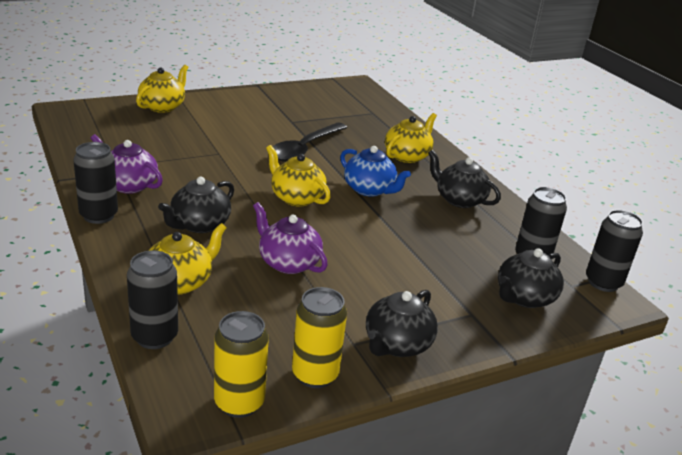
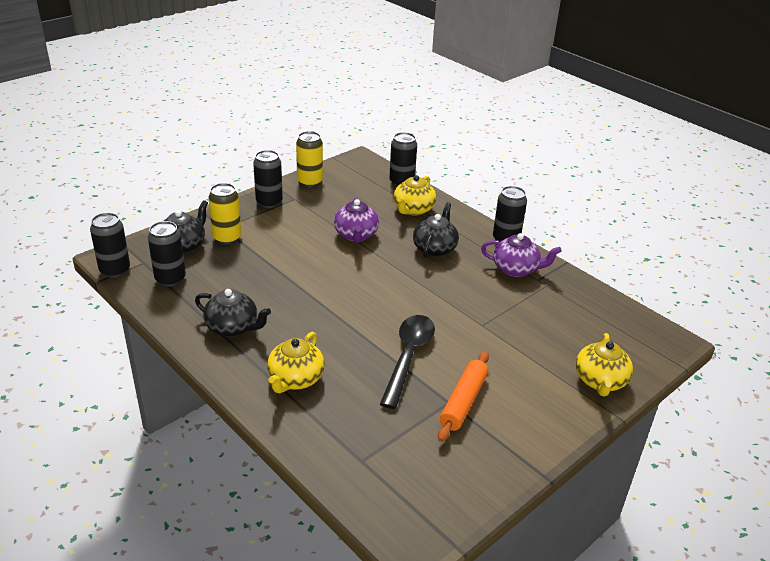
camera: 165 degrees right, 5 degrees up
yellow can [214,311,269,418] -> yellow can moved to [208,183,241,245]
purple teapot [253,202,328,274] -> purple teapot turned 60 degrees clockwise [334,197,379,243]
yellow teapot [266,145,331,207] -> none
blue teapot [340,146,411,197] -> none
black teapot [366,290,438,357] -> black can [253,150,283,208]
none -> orange rolling pin [438,351,489,442]

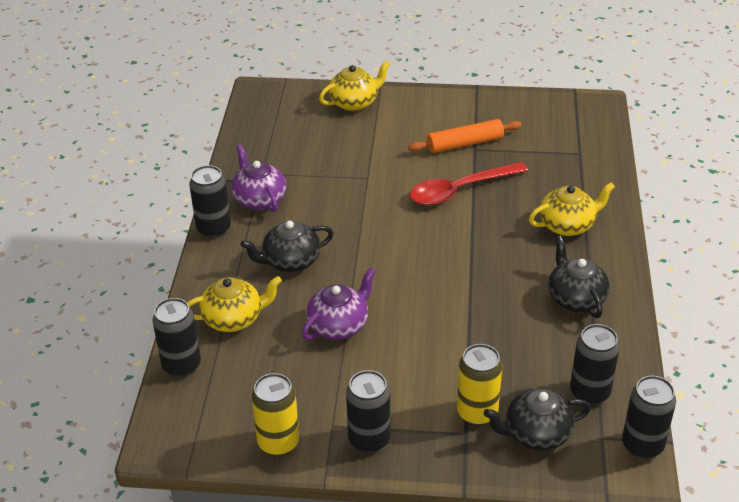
camera: 130 degrees left, 5 degrees up
black spoon [380,315,435,409] -> red spoon [410,162,528,205]

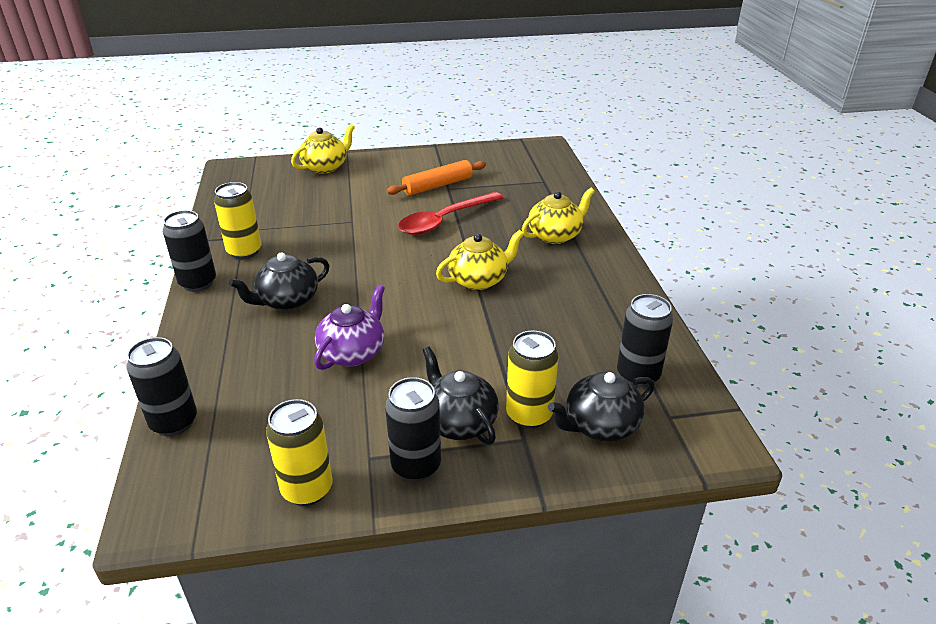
camera: 15 degrees left, 5 degrees down
yellow teapot [187,276,282,332] -> yellow teapot moved to [436,230,524,290]
purple teapot [232,144,286,212] -> yellow can [214,182,261,259]
black teapot [548,236,610,318] -> black teapot moved to [423,347,499,445]
black can [622,376,676,459] -> none

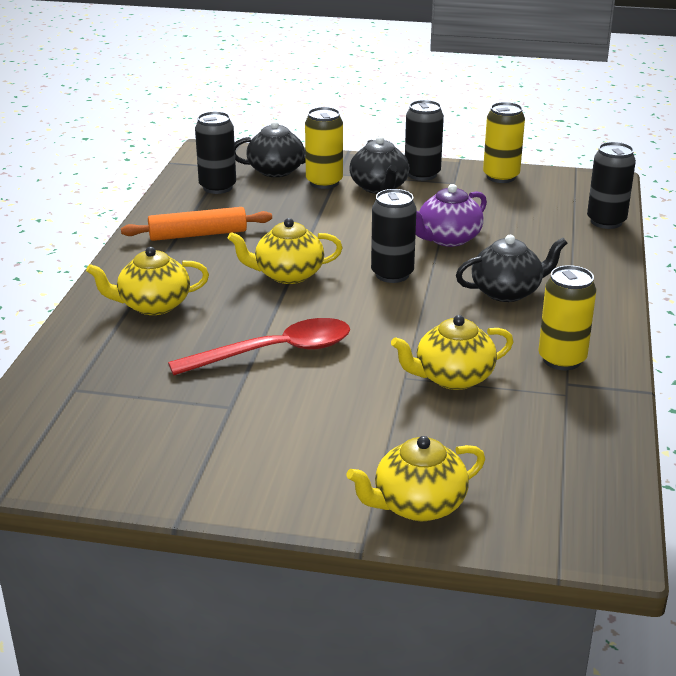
camera: 160 degrees left, 5 degrees down
black can [163,210,216,292] -> black can moved to [371,189,417,283]
orange rolling pin [386,160,486,195] -> orange rolling pin moved to [121,207,272,241]
none -> yellow teapot [391,315,514,390]

